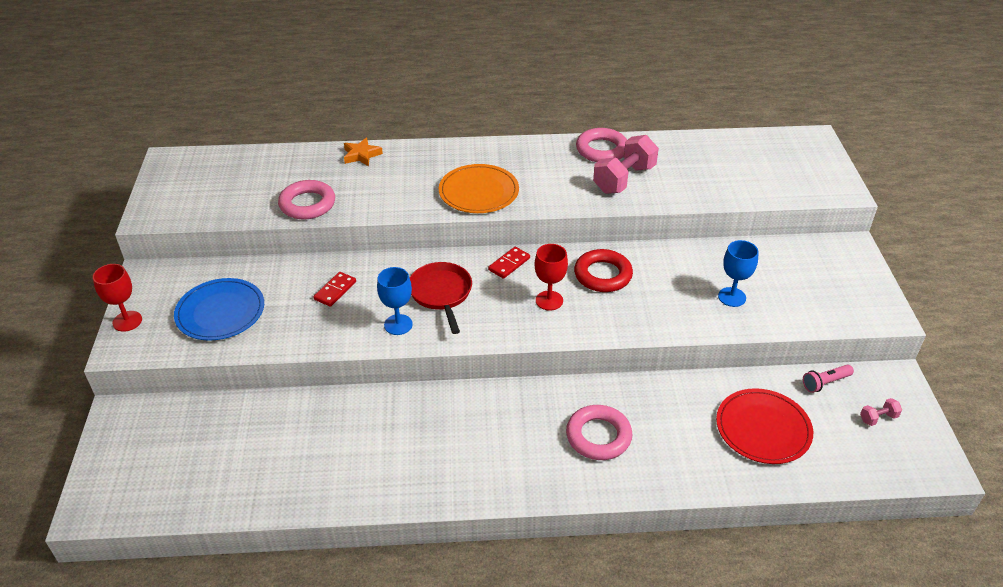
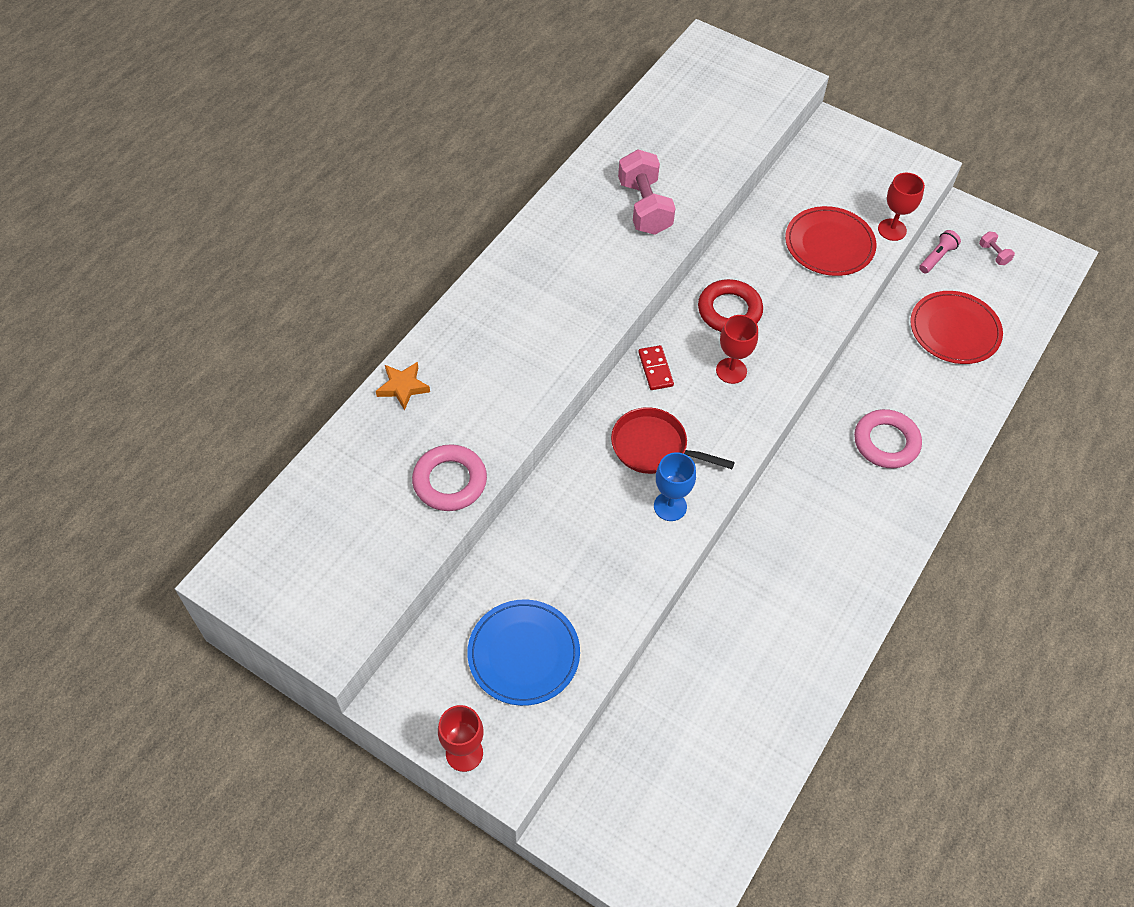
camera: 55 degrees left, 15 degrees up
red domino [313,272,356,307] -> none
orange plate [439,164,519,213] -> none
pink ring [576,128,627,162] -> none
blue goblet [718,240,759,307] -> red plate [785,206,877,276]
pink flashlight [803,364,854,393] -> pink flashlight turned 150 degrees counterclockwise [919,230,961,273]
pink dumbbell [860,398,902,426] -> pink dumbbell turned 45 degrees counterclockwise [979,232,1015,265]
none -> red goblet [878,173,925,241]

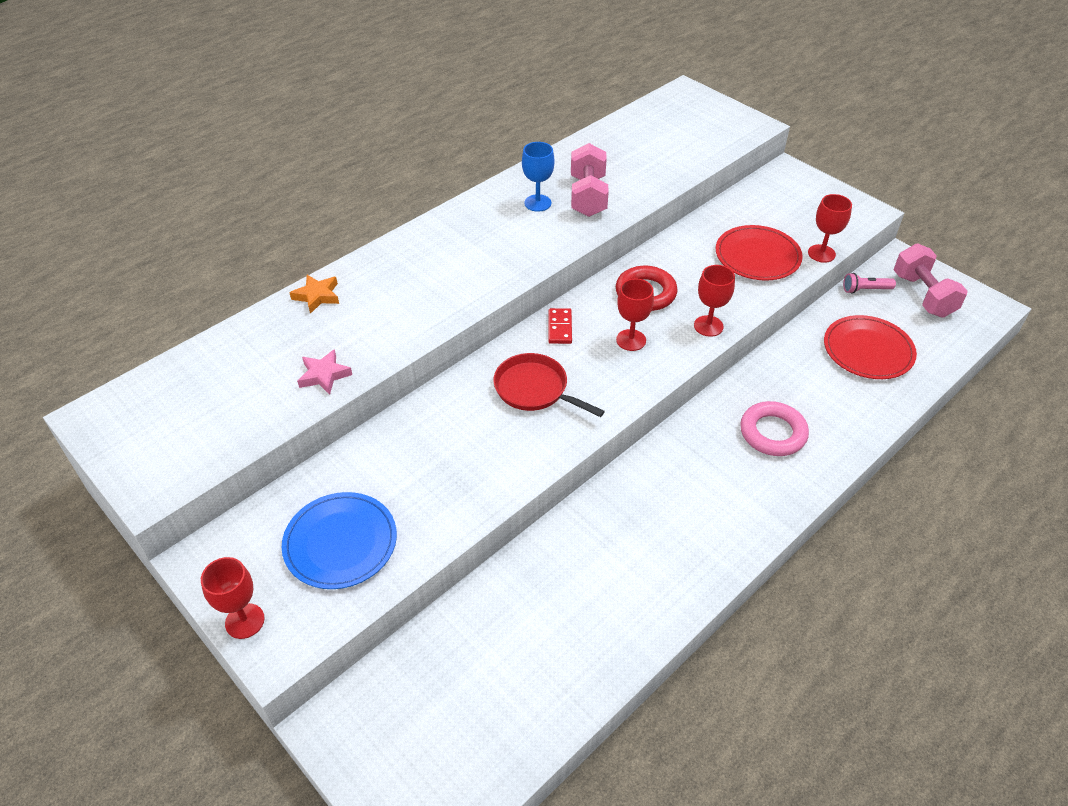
camera: 15 degrees right, 10 degrees down
pink ring [412,444,487,511] -> pink star [297,349,352,395]
blue goblet [654,452,696,521] -> blue goblet moved to [522,142,554,212]
pink flashlight [919,230,961,273] -> pink flashlight turned 150 degrees counterclockwise [843,273,896,294]
pink dumbbell [979,232,1015,265] -> pink dumbbell [894,244,968,317], size x2.23
none -> red goblet [694,265,735,337]

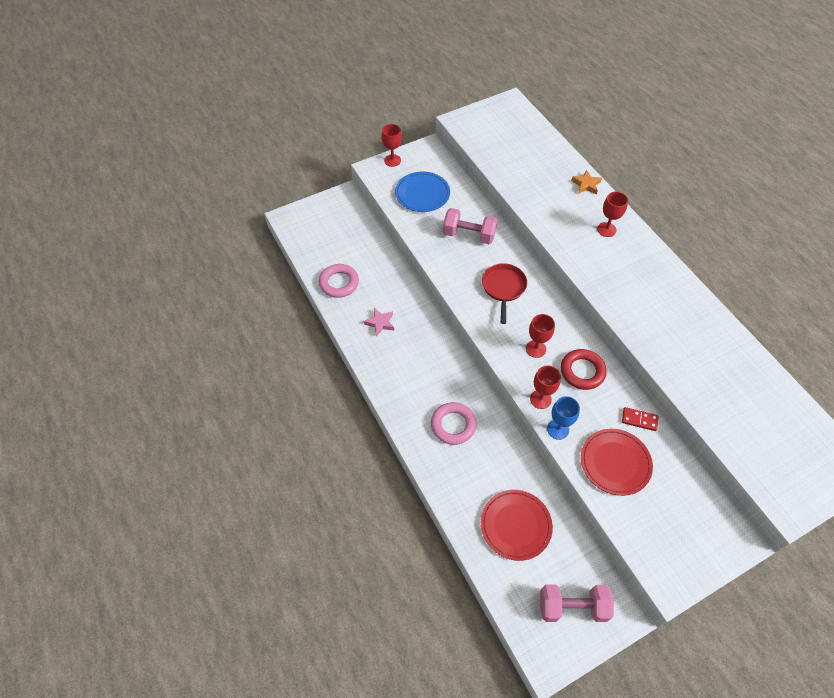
camera: 105 degrees right, 10 degrees up
pink star [297,349,352,395] -> pink star moved to [364,308,394,336]
red pan [493,353,605,417] -> red pan turned 45 degrees counterclockwise [482,263,527,324]
blue goblet [522,142,554,212] -> blue goblet moved to [547,396,580,440]
red domino [548,308,572,344] -> red domino moved to [622,407,659,431]
pink dumbbell [571,143,609,217] -> pink dumbbell moved to [443,208,498,244]
red goblet [808,194,852,263] -> red goblet moved to [597,191,628,237]
pink flashlight [843,273,896,294] -> none
none -> pink ring [319,264,359,298]

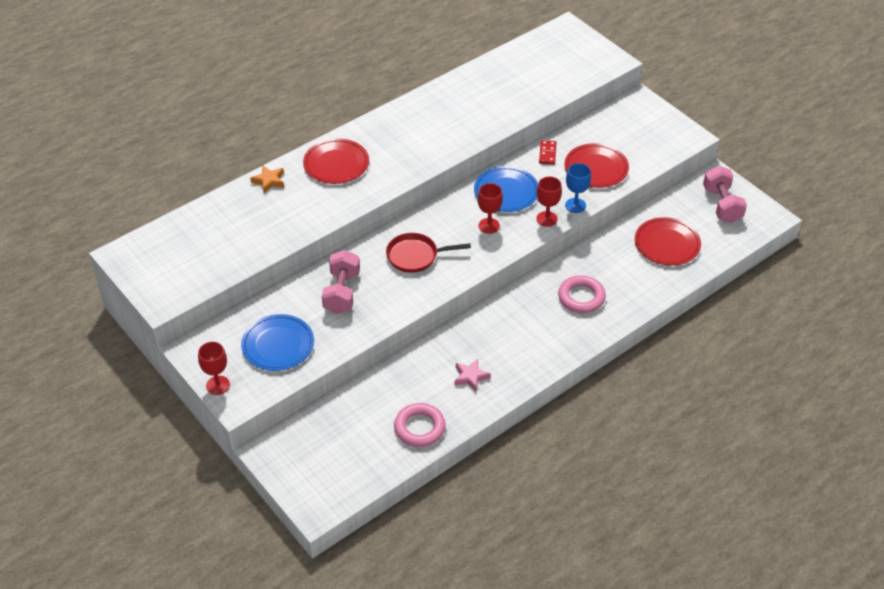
camera: 100 degrees left, 10 degrees down
red ring [561,349,607,390] -> blue plate [474,166,538,212]
red goblet [597,191,628,237] -> red plate [303,139,369,184]

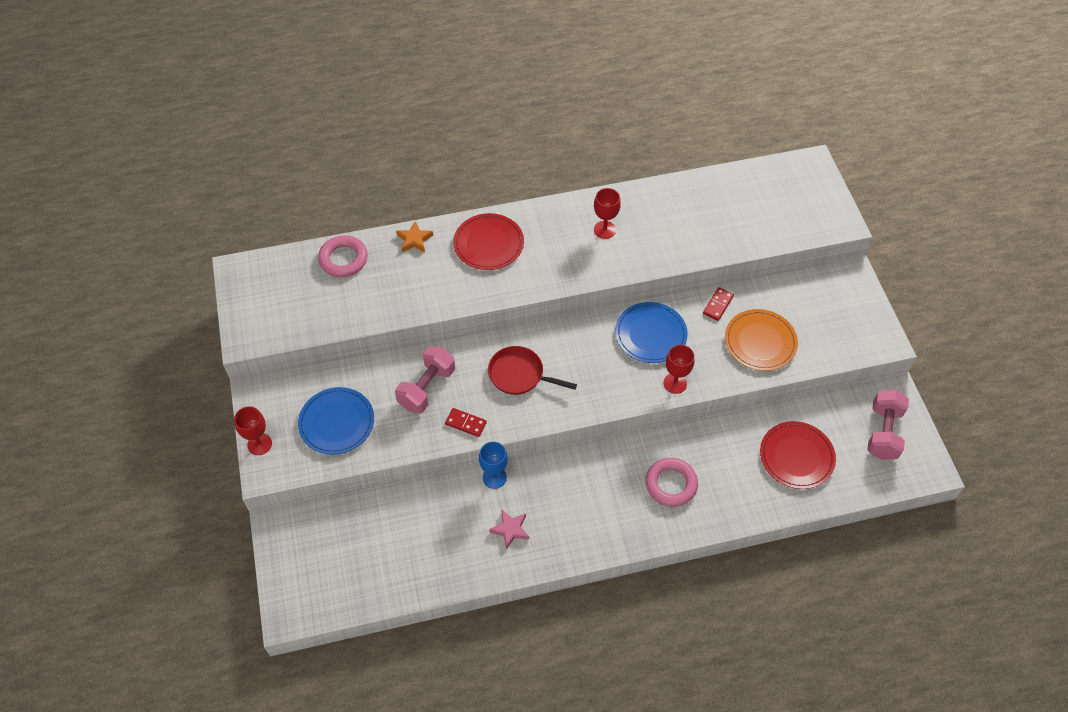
camera: 25 degrees right, 10 degrees up
pink ring [394,403,446,447] -> pink ring moved to [318,235,368,277]
red goblet [478,183,503,234] -> red goblet moved to [594,188,621,239]
red plate [564,143,629,188] -> orange plate [725,309,798,371]
blue goblet [565,163,591,213] -> blue goblet moved to [479,442,508,489]
none -> red domino [445,408,487,437]

